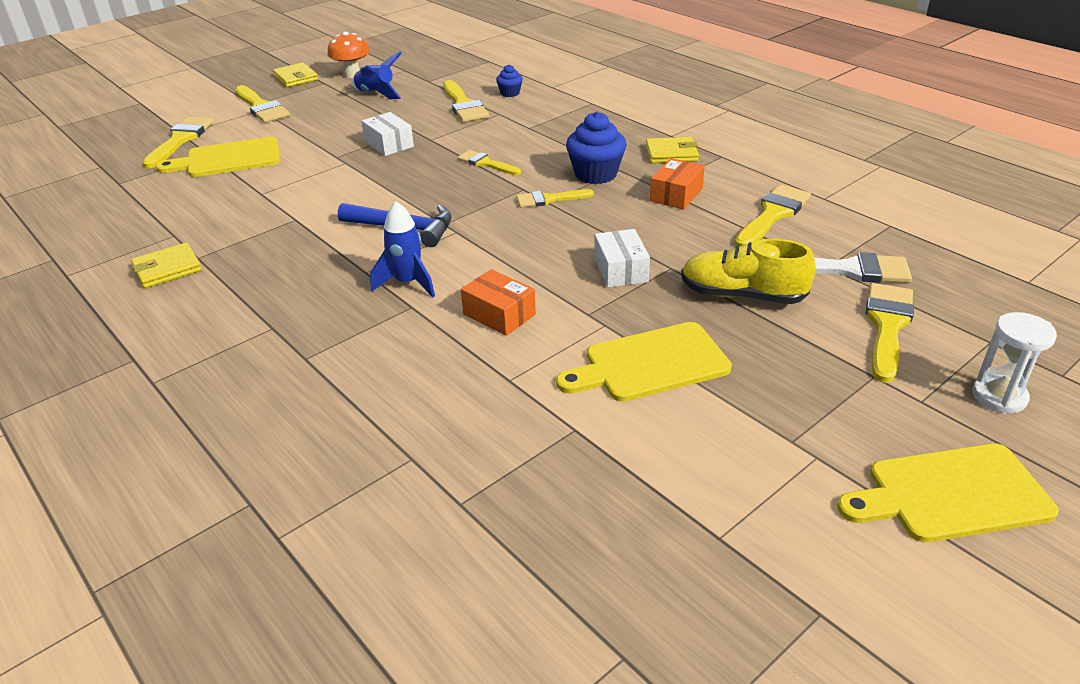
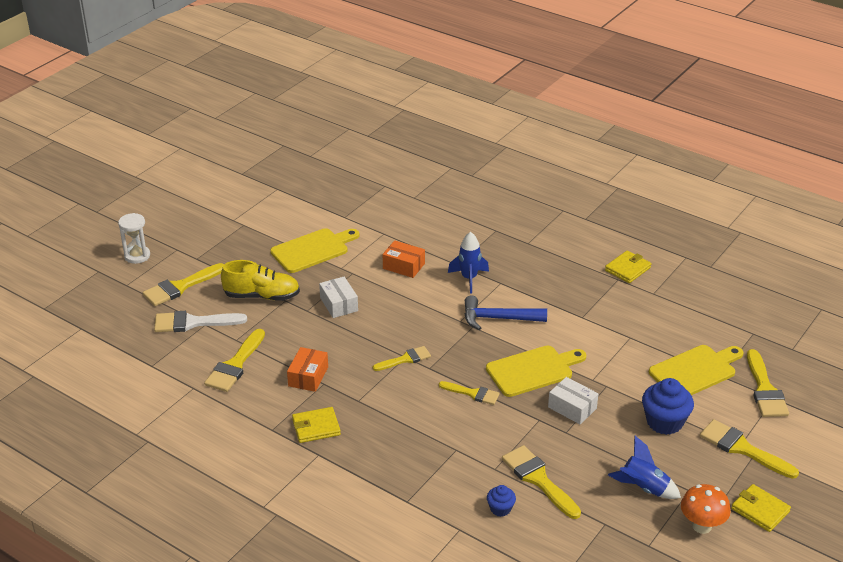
camera: 165 degrees right, 0 degrees up
blue cupcake [566,112,627,184] -> blue cupcake moved to [642,378,694,435]
yellow cutting board [837,444,1059,542] -> yellow cutting board moved to [486,345,586,397]
yellow brush [866,283,914,383] -> yellow brush turned 45 degrees clockwise [143,263,224,306]

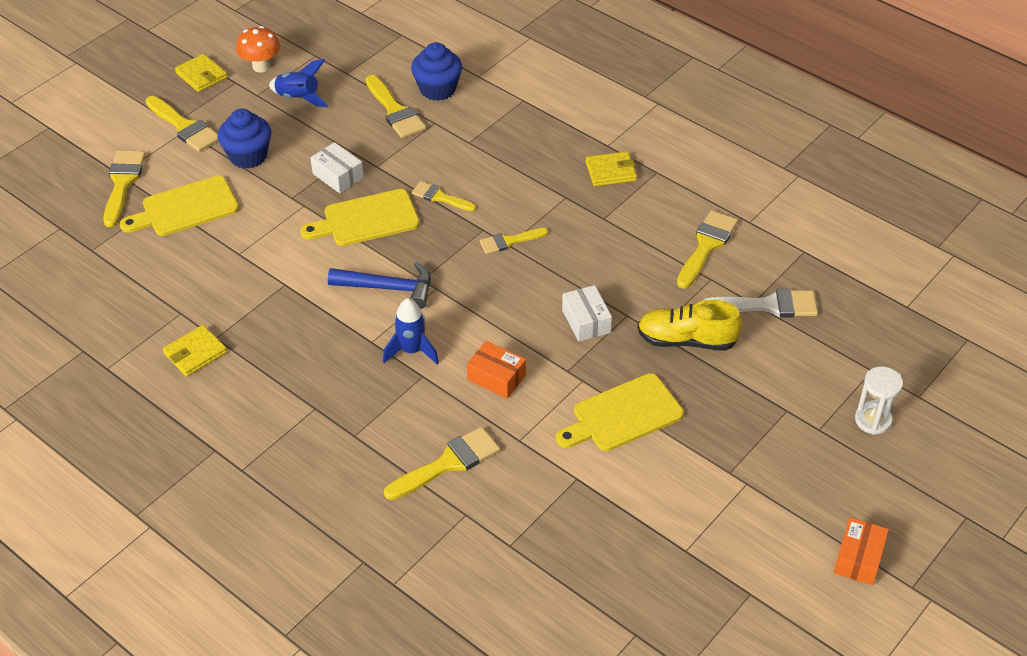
camera: 175 degrees left, 10 degrees up
yellow brush [143,263,224,306] -> yellow brush moved to [384,427,500,500]
orange box [287,347,328,392] -> orange box moved to [833,517,889,585]
blue cupcake [487,485,516,517] -> blue cupcake [411,42,462,101], size x1.87

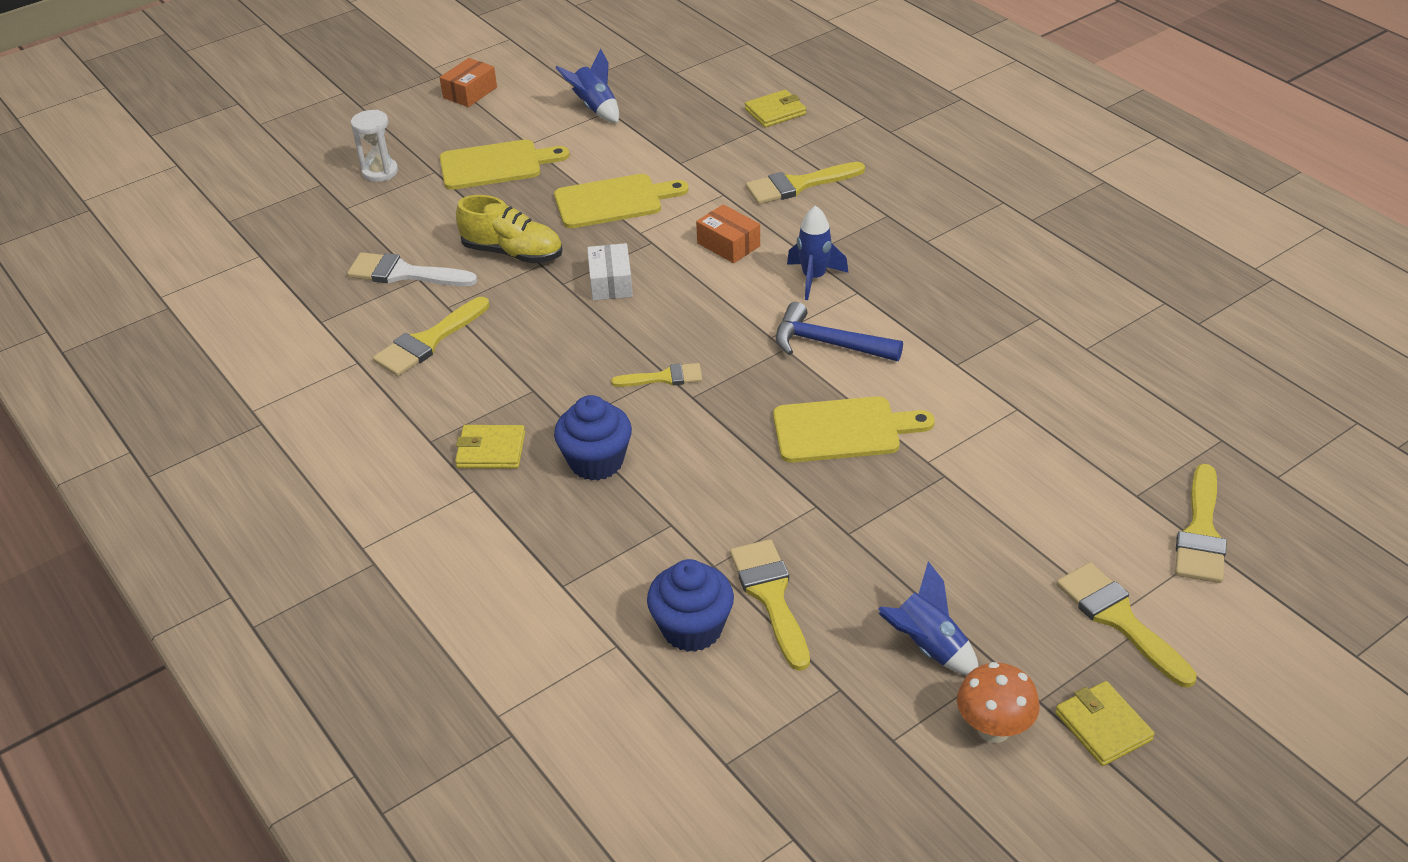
camera: 165 degrees left, 5 degrees down
yellow cutting board [120,176,239,236] -> yellow cutting board moved to [440,139,569,190]
yellow wallet [163,325,227,377] -> yellow wallet moved to [745,90,806,128]
blue cupcake [218,109,271,169] -> blue cupcake moved to [554,395,632,481]
white box [310,142,364,193] -> none
yellow brush [412,181,476,211] -> none
none -> blue rocket [555,49,619,123]

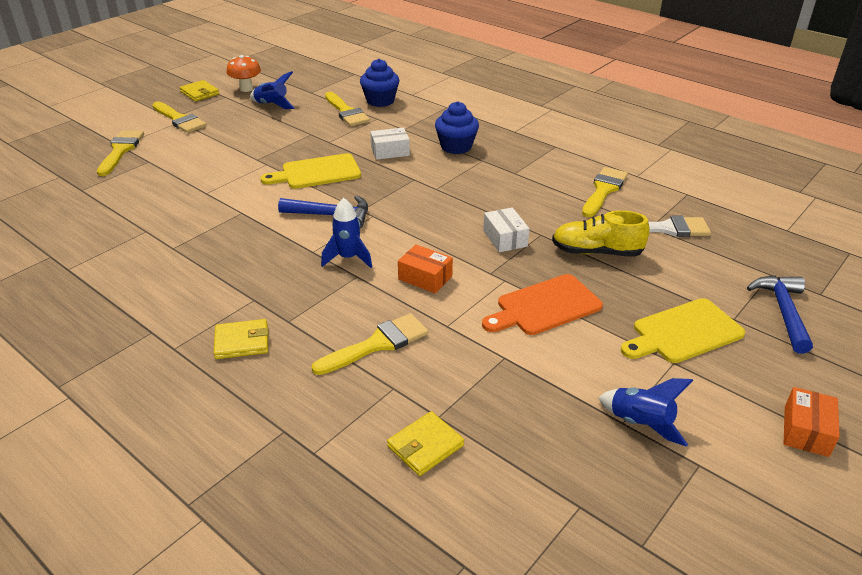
camera: 165 degrees right, 5 degrees down
white hourglass [351,110,398,182] -> blue hammer [747,275,813,354]
yellow wallet [455,425,525,469] -> yellow wallet moved to [214,319,269,359]
yellow cutting board [554,174,688,228] -> orange cutting board [482,274,603,335]
yellow brush [611,363,702,387] -> none
none -> white box [370,128,410,160]

